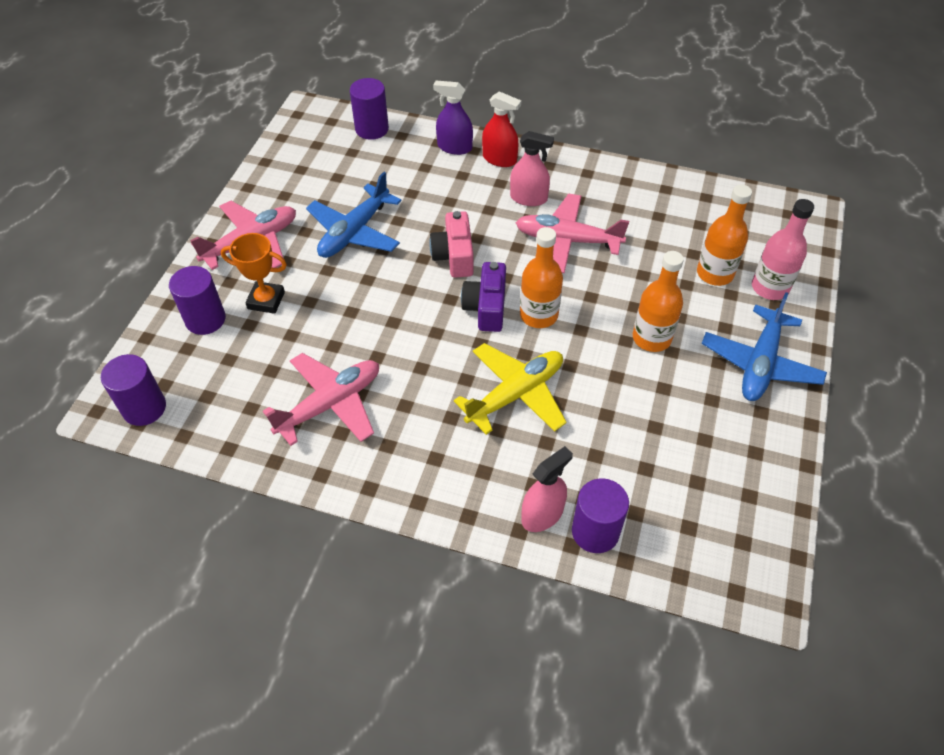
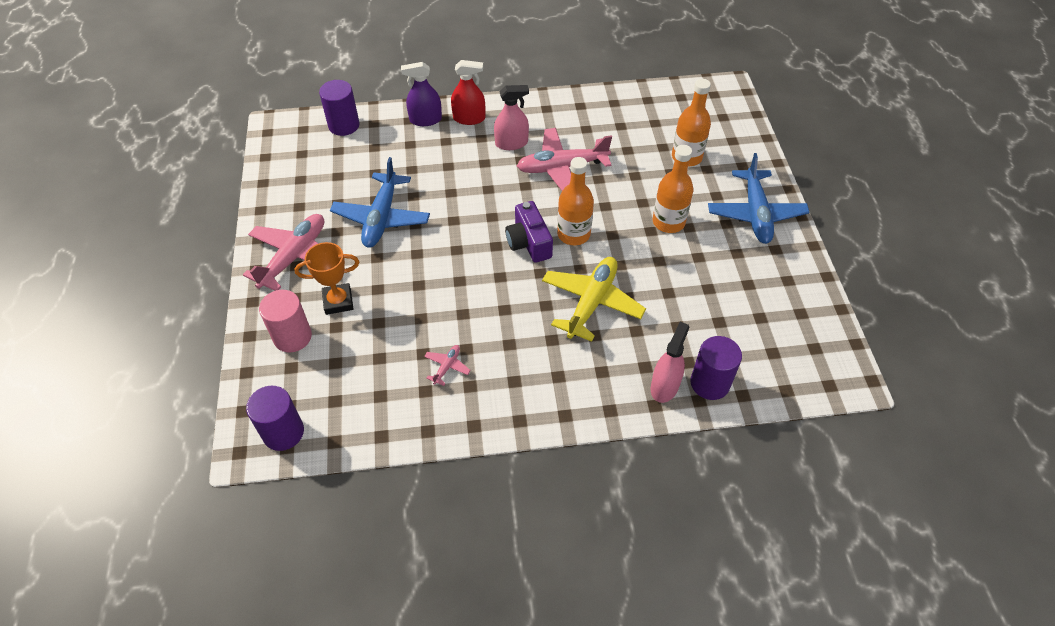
camera: 25 degrees left, 0 degrees up
purple cylinder [169,266,226,335] -> pink cylinder [259,290,312,352]
pink plane [263,353,379,446] -> pink plane [424,345,471,386], size x0.44
pink camera [429,211,474,278] -> none
pink bottle [752,199,814,300] -> none

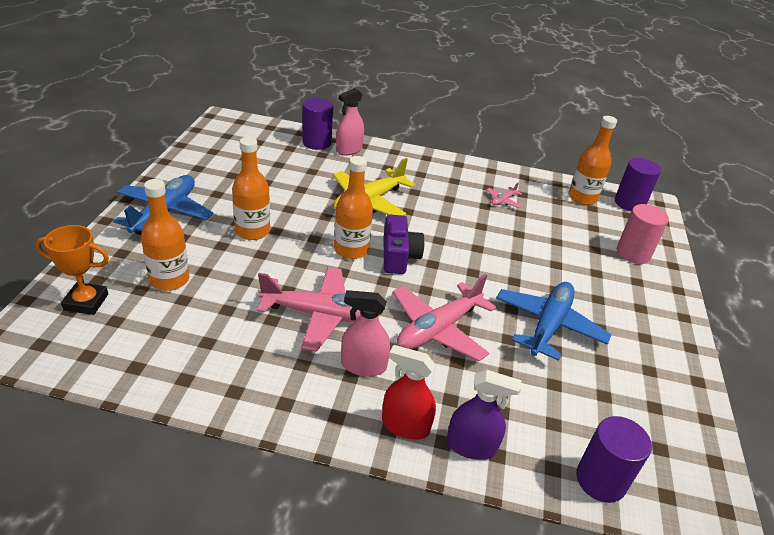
camera: 165 degrees left, 15 degrees down
pink plane [243,214,324,291] -> pink plane moved to [393,274,496,361]
orange trophy [294,242,359,315] -> orange trophy moved to [36,225,109,315]
none -> orange bottle [568,116,617,205]

